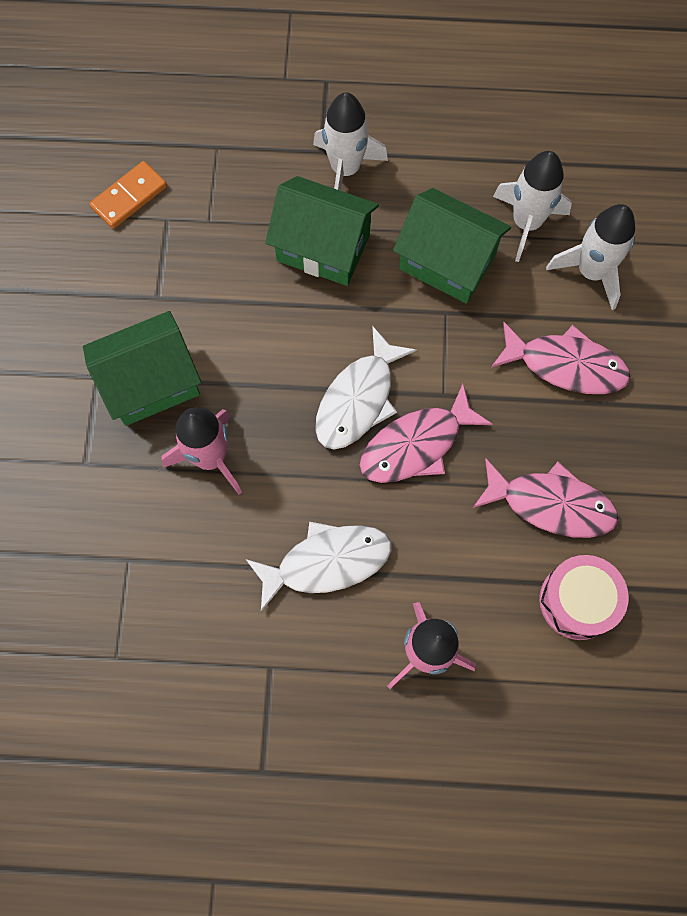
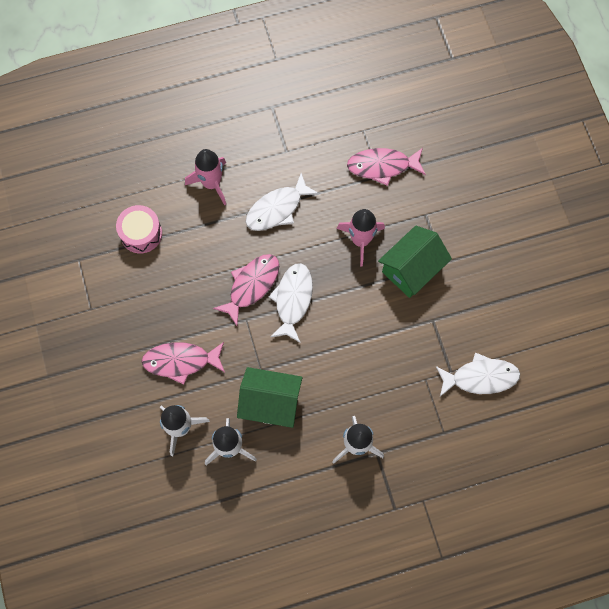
camera: 160 degrees right, 0 degrees up
orange domino [89,161,167,229] -> white fish [435,352,520,396]
green house [265,176,379,286] -> none
pink fish [473,458,618,538] -> pink fish moved to [347,148,426,186]

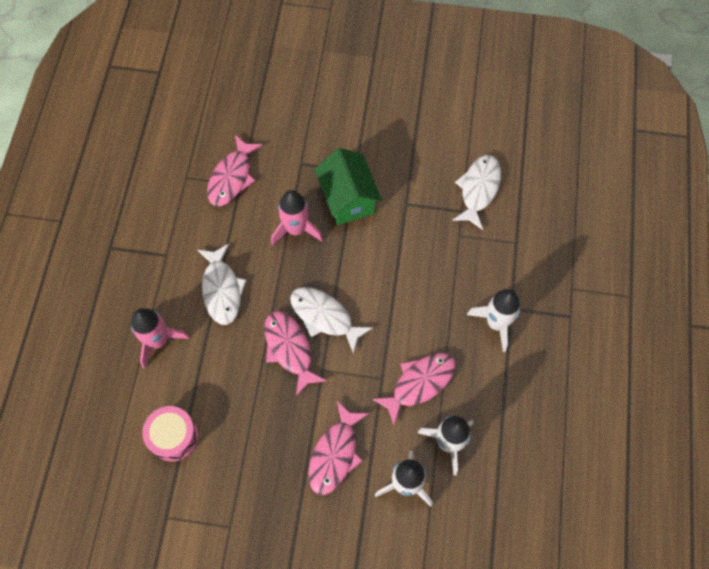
camera: 65 degrees left, 5 degrees down
green house [237,367,303,428] -> pink fish [372,353,456,425]

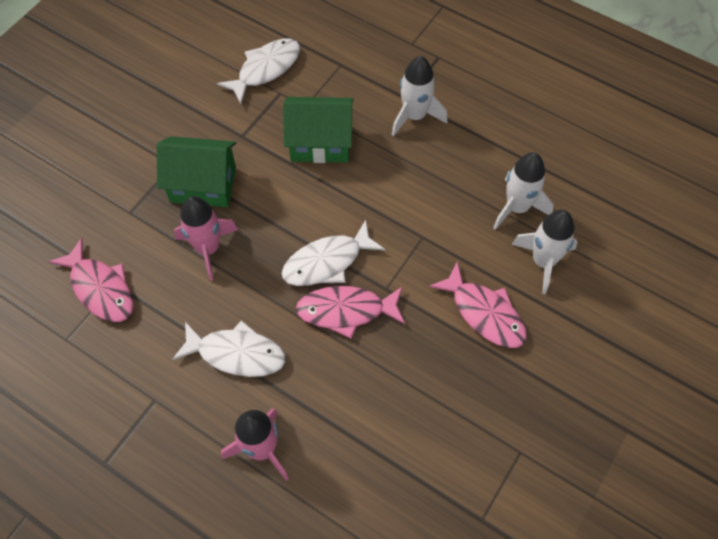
camera: 65 degrees left, 5 degrees down
pink drum [142,406,198,461] -> none
pink fish [372,353,456,425] -> none
white fish [452,155,501,230] -> white fish turned 90 degrees clockwise [217,39,300,104]
none -> green house [283,97,353,163]

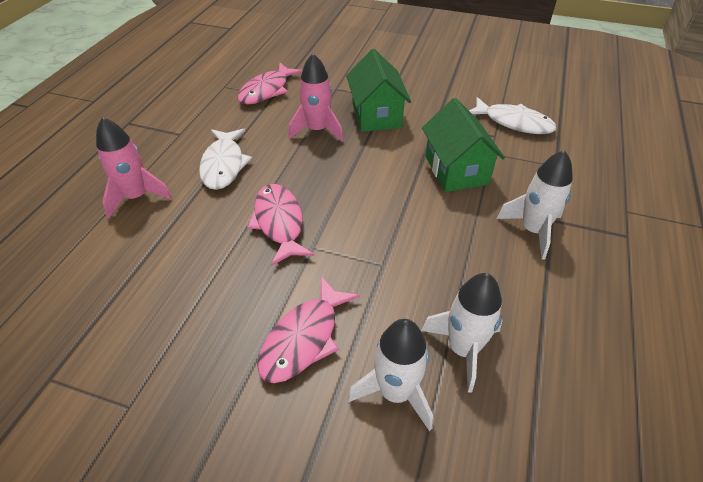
camera: 75 degrees right, 15 degrees down
white fish [282,220,385,286] -> none

